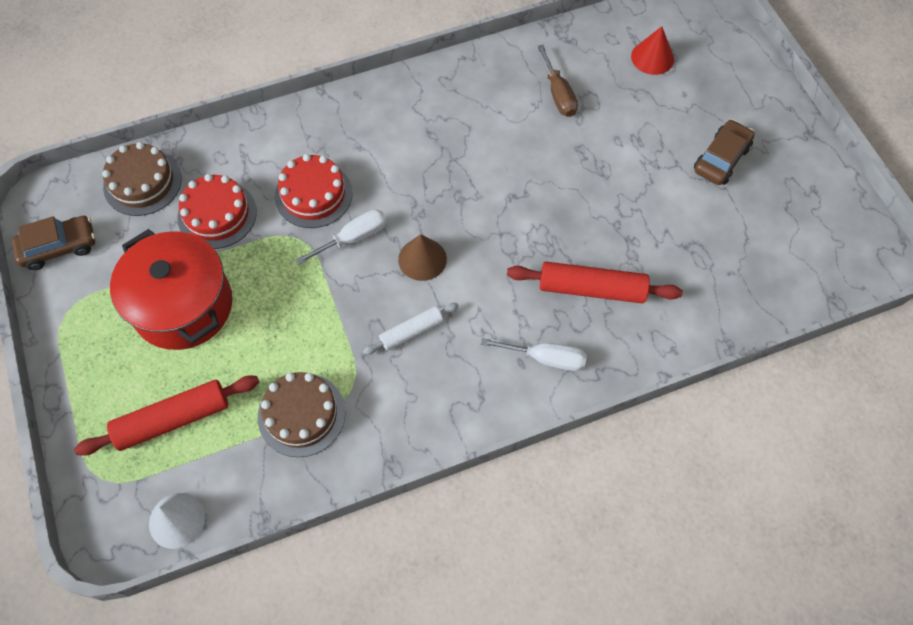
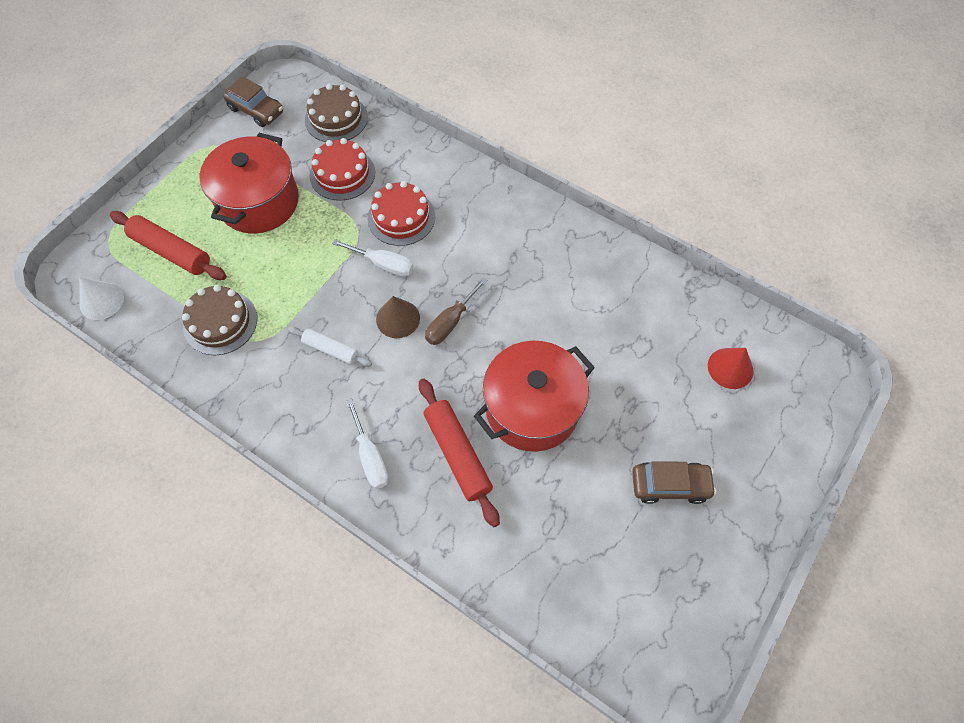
camera: 55 degrees right, 0 degrees up
brown screwdriver [537,45,578,117] -> brown screwdriver moved to [425,277,488,345]
none -> red pot [474,341,595,452]

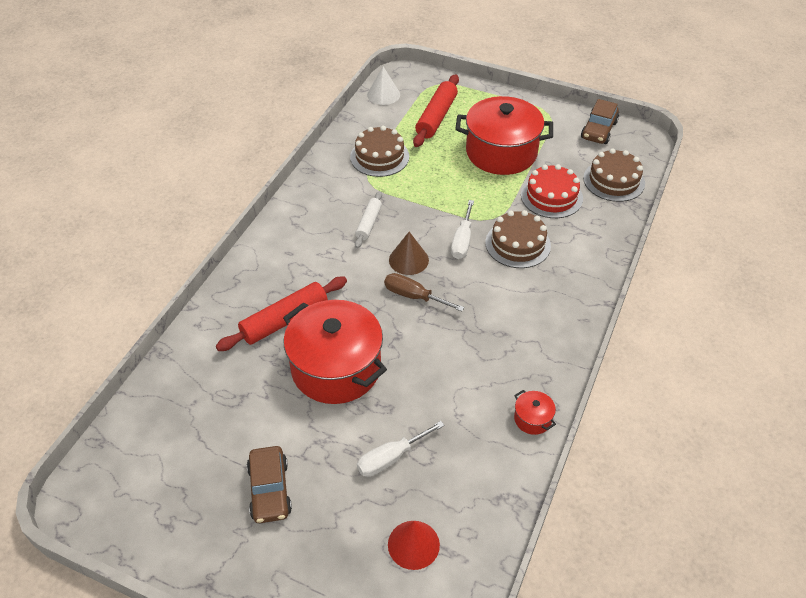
camera: 80 degrees right, 15 degrees down
white screwdriver [346,399,388,489] -> white screwdriver moved to [357,421,445,477]
red cake [367,181,435,246] -> brown cake [485,210,551,268]
none -> red pot [514,390,556,435]

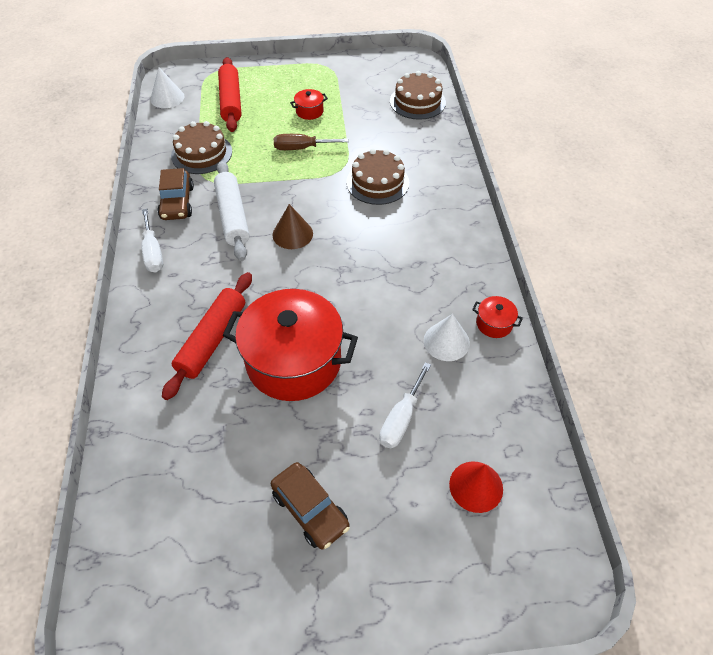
camera: 30 degrees left, 5 degrees up
white rolling pin [355,191,382,248] -> white rolling pin [214,161,250,261], size x1.66
brown screwdriver [384,273,464,311] -> brown screwdriver moved to [274,134,349,150]
white screwdriver [451,200,474,259] -> white screwdriver moved to [141,209,163,272]
red pot [455,96,553,175] -> red pot [290,89,328,120], size x0.40
red cake [521,164,583,218] -> none
brown car [581,99,619,144] -> brown car moved to [158,168,194,220]
none -> white cone [424,314,470,361]

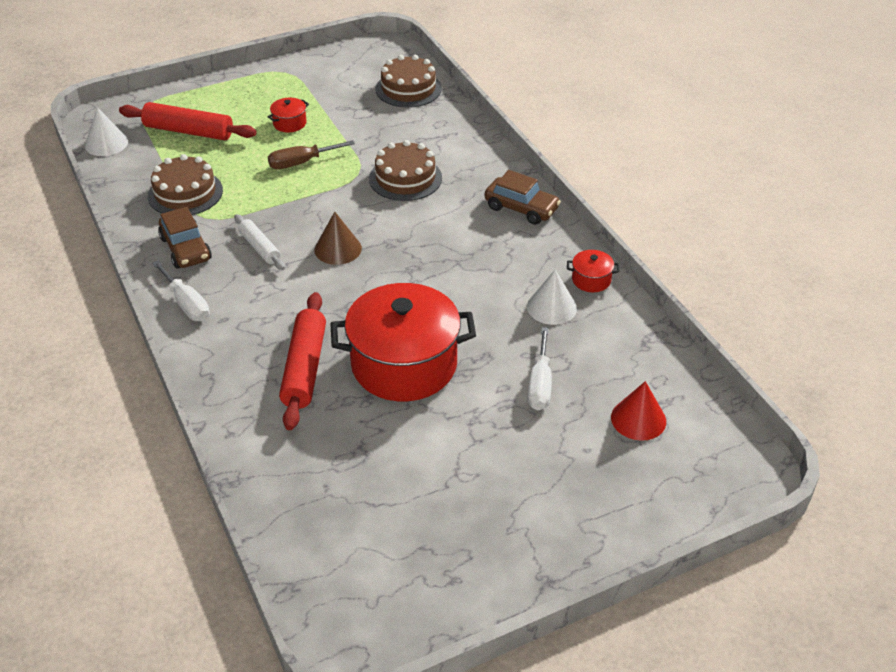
camera: 20 degrees left, 10 degrees down
white rolling pin [214,161,250,261] -> white rolling pin [234,214,285,270], size x0.60
red rolling pin [218,57,241,132] -> red rolling pin turned 45 degrees counterclockwise [119,102,256,140]
brown car [271,462,350,549] -> brown car moved to [484,170,561,225]

